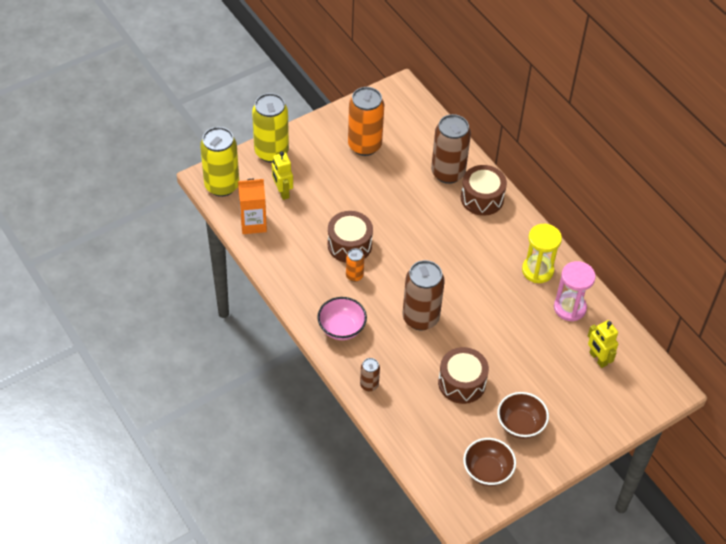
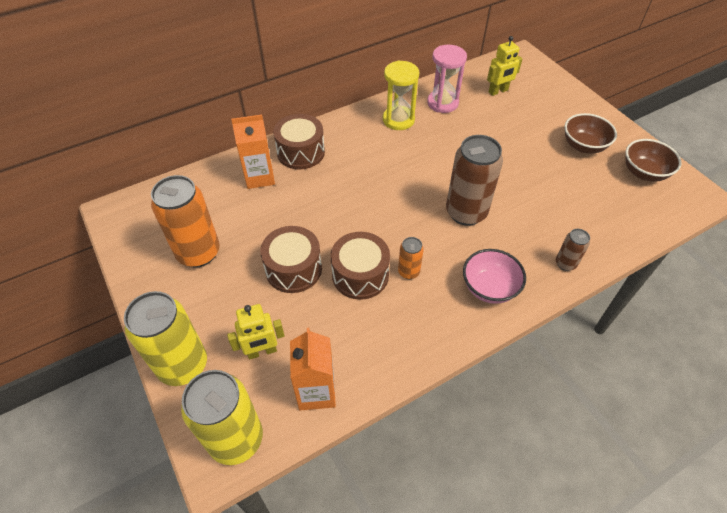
camera: 85 degrees left, 0 degrees up
brown can [431,114,471,184] -> orange carton [231,115,275,189]
brown drum [438,347,489,404] -> brown drum moved to [260,226,322,293]

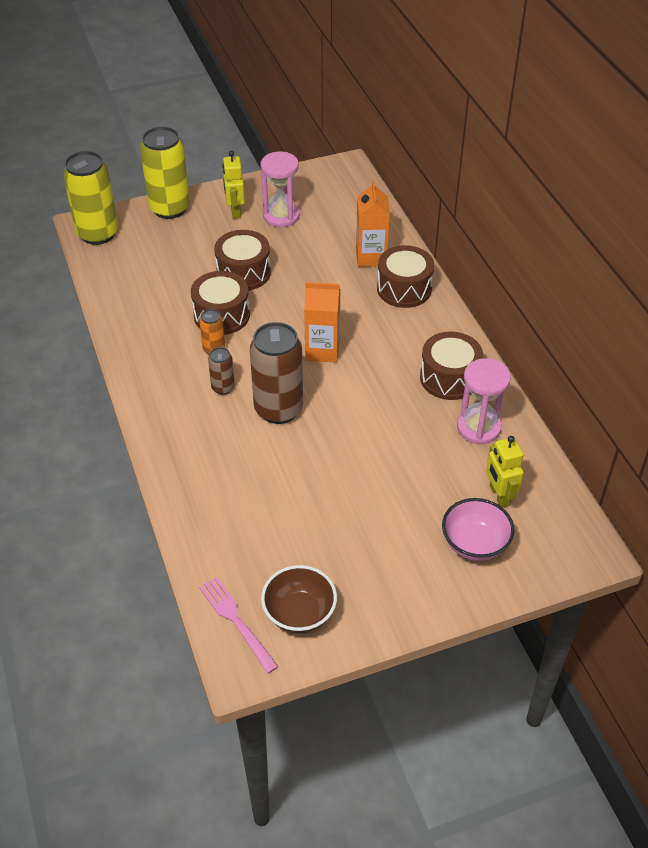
camera: 100 degrees right, 5 degrees down
orange can [151,175,220,267] -> pink hourglass [261,152,300,227]
yellow robot [227,304,285,359] -> yellow robot moved to [222,151,245,219]
orange carton [290,328,336,410] -> orange carton moved to [304,282,340,363]
yellow hourglass [383,61,419,130] -> brown drum [420,332,483,400]
pink bowl [463,249,526,304] -> pink bowl moved to [442,498,514,561]
brown can [556,229,590,271] -> brown can moved to [208,347,235,395]
brown bowl [564,113,617,154] -> none
none -> pink fork [199,577,279,674]

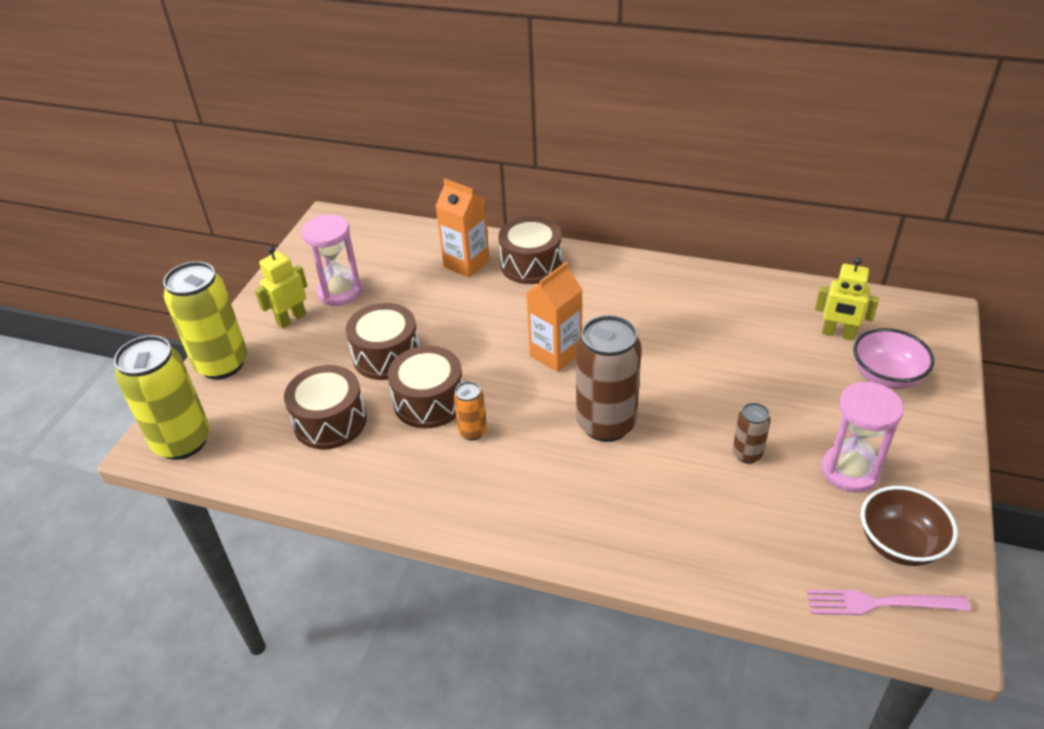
camera: 50 degrees left, 5 degrees down
brown can [208,347,235,395] -> brown can moved to [733,403,771,464]
yellow robot [222,151,245,219] -> yellow robot turned 105 degrees clockwise [255,246,307,328]
brown drum [420,332,483,400] -> brown drum moved to [284,365,367,450]
pink hourglass [457,358,511,445] -> pink hourglass moved to [821,382,904,493]

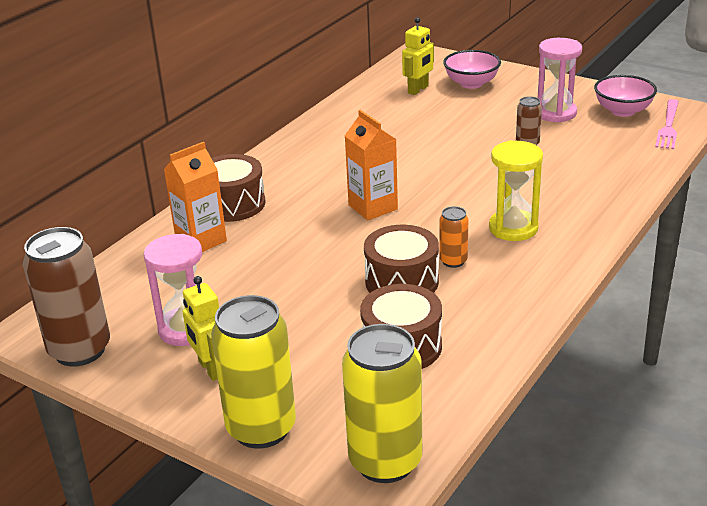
camera: 75 degrees left, 10 degrees down
brown drum [346,303,420,380] -> none
brown can [576,315,642,442] -> brown can moved to [23,227,110,366]
brown bowl [861,486,958,566] -> pink bowl [594,75,657,117]
none -> yellow hourglass [489,140,543,241]

